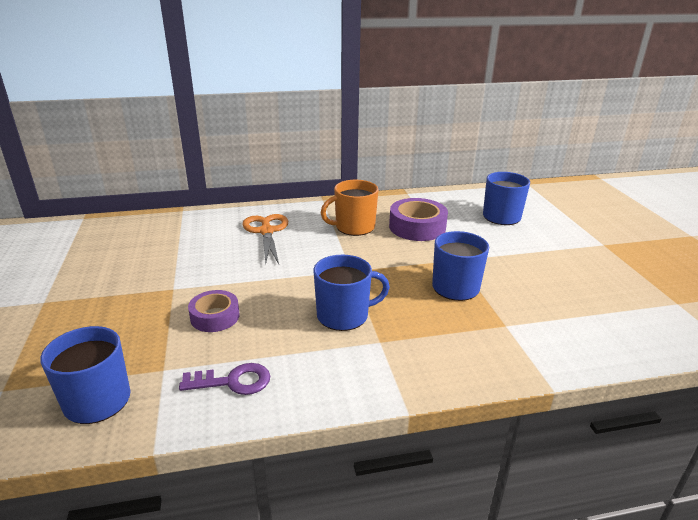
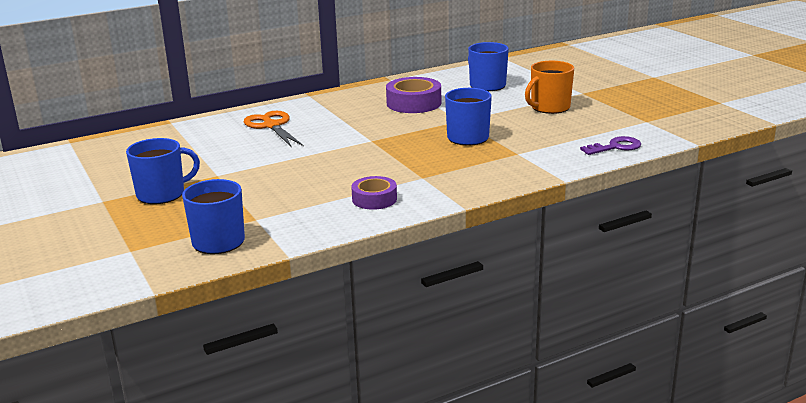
camera: 15 degrees left, 5 degrees down
purple key [179,363,270,395] -> purple key moved to [580,136,641,155]
purple tape [188,290,240,332] -> purple tape moved to [351,176,397,210]
blue mug [313,255,390,331] -> blue mug moved to [126,138,200,204]
orange mug [321,180,378,236] -> orange mug moved to [525,61,574,114]

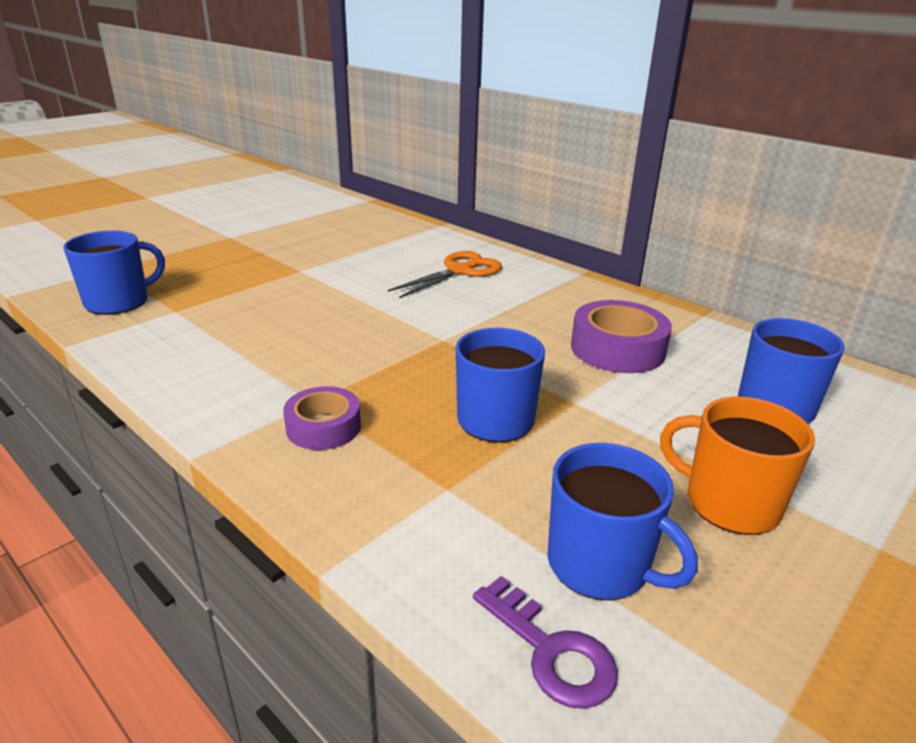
camera: 70 degrees right, 5 degrees up
blue mug [126,138,200,204] -> blue mug moved to [547,443,698,601]
purple tape [351,176,397,210] -> purple tape moved to [283,386,361,450]

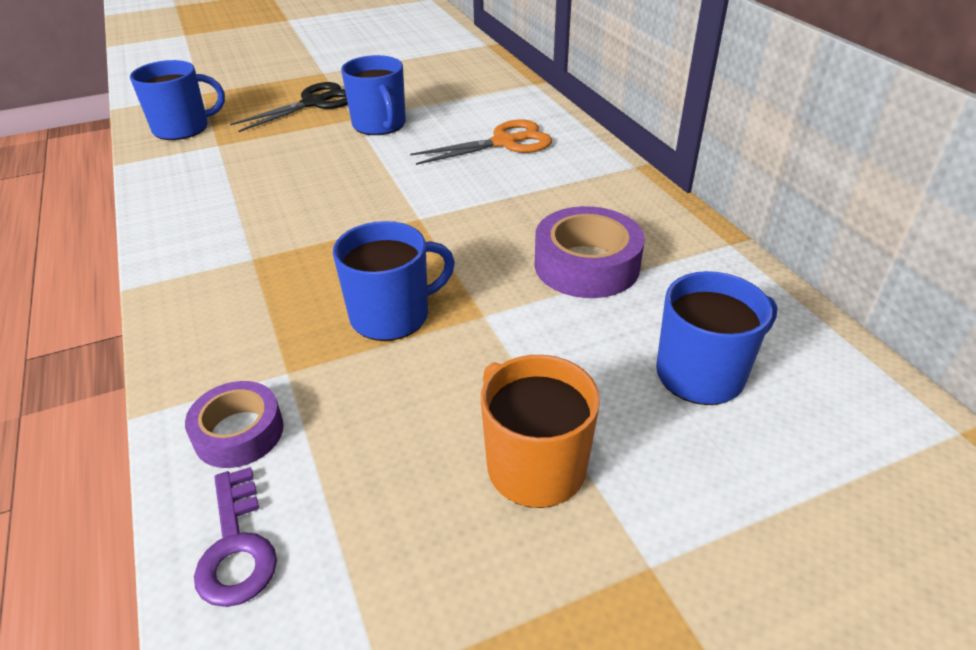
camera: 25 degrees right, 10 degrees up
purple tape [283,386,361,450] -> purple tape moved to [185,381,284,468]
blue mug [547,443,698,601] -> blue mug moved to [341,55,406,135]
none -> black scissors [230,82,348,132]

